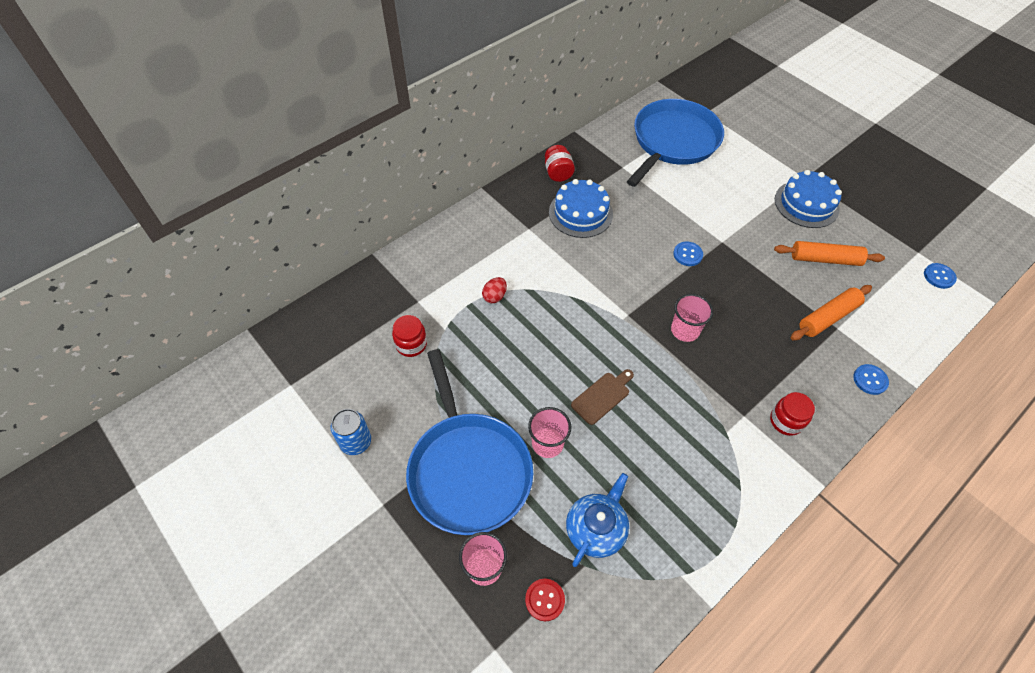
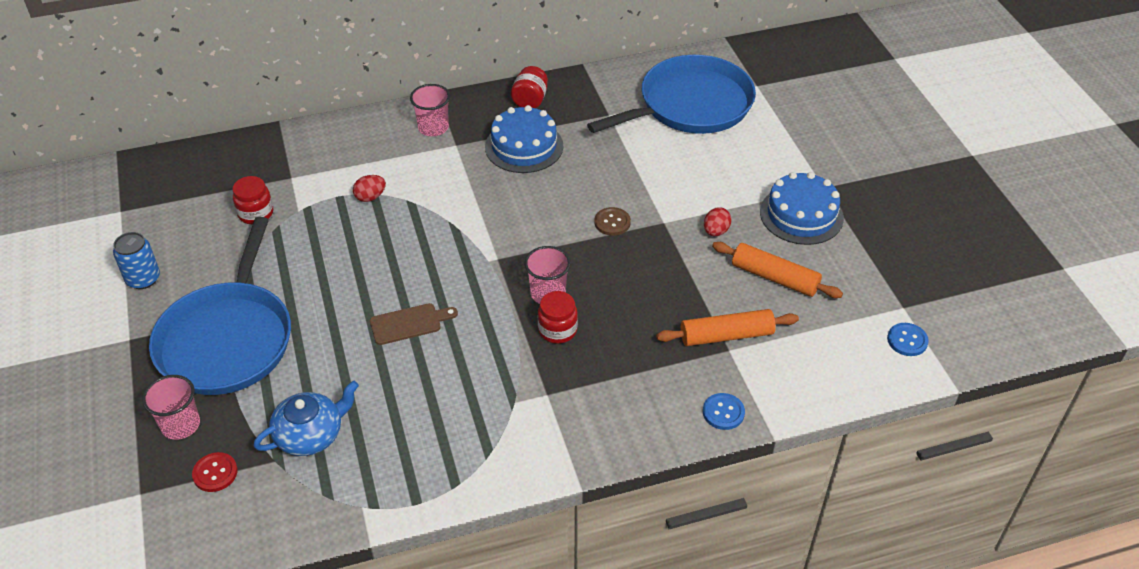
camera: 25 degrees right, 10 degrees down
pink cup [528,407,571,458] -> pink cup moved to [410,84,450,136]
blue button [673,241,703,266] -> brown button [594,207,631,236]
red jar [770,392,815,436] -> red jar moved to [538,291,578,344]
none -> red egg [704,207,732,236]

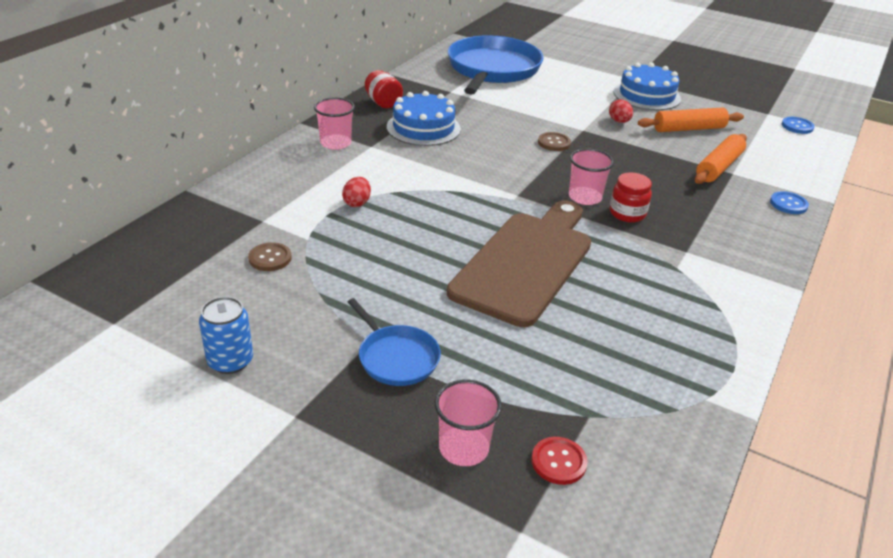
camera: 45 degrees left, 10 degrees down
blue pan [149,217,291,395] -> blue pan [348,298,441,386], size x0.48
red jar [233,176,273,224] -> brown button [248,242,292,271]
blue teapot [254,380,359,456] -> none
brown cutting board [370,303,458,345] -> brown cutting board [447,200,591,327], size x2.35

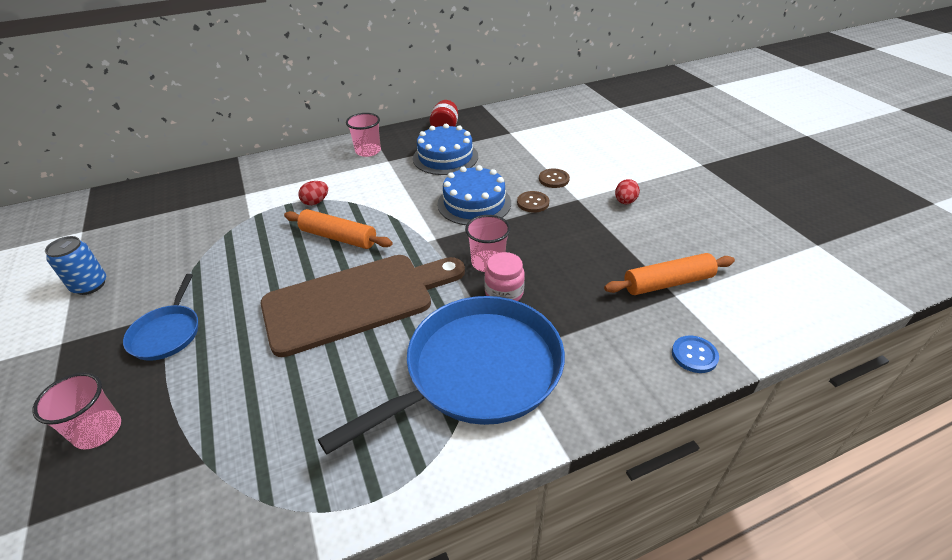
camera: 40 degrees right, 5 degrees up
brown button [248,242,292,271] -> brown button moved to [539,169,570,188]
blue pan [448,35,544,95] -> blue pan moved to [318,296,565,455]
red button [531,437,588,485] -> none
red jar [610,172,652,222] -> pink jar [484,252,525,301]
blue cake [614,62,681,110] -> blue cake moved to [438,165,511,225]
orange rolling pin [638,108,744,132] -> orange rolling pin moved to [284,209,392,249]
blue button [782,117,815,134] -> none

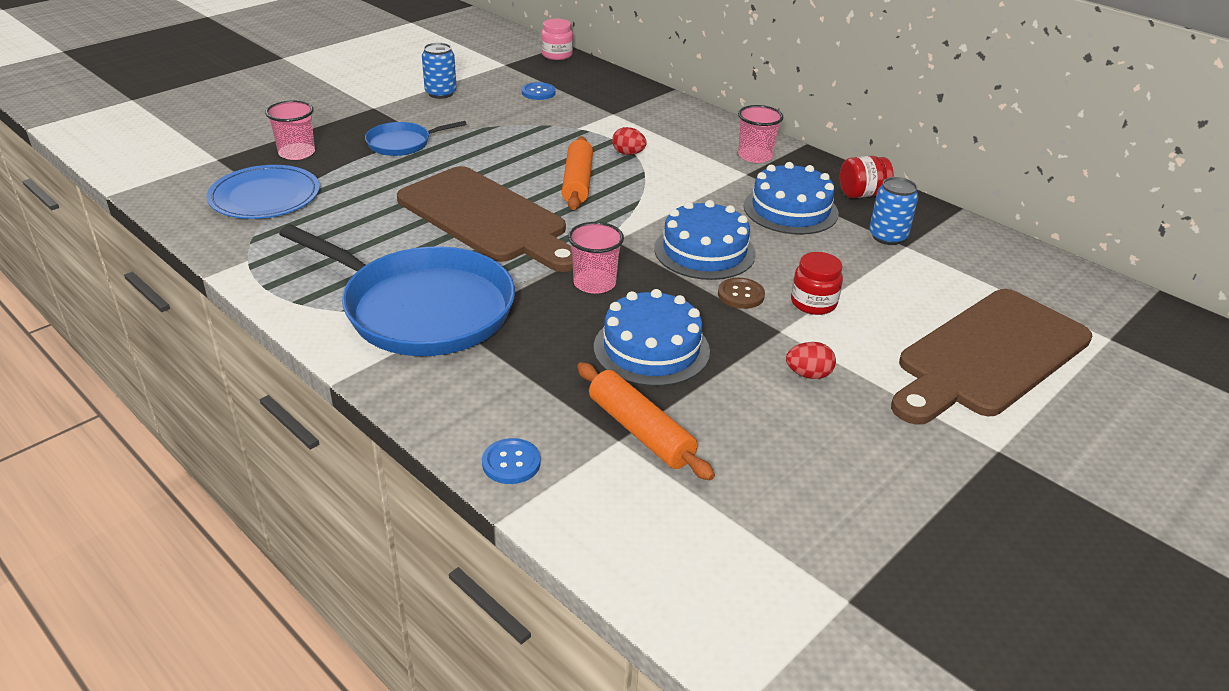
camera: 65 degrees right, 5 degrees down
pink jar [484,252,525,301] -> pink jar moved to [541,19,573,60]
brown button [539,169,570,188] -> red jar [791,252,843,315]
none -> blue plate [206,165,320,219]
none -> blue button [522,82,556,100]
none -> blue cake [594,289,710,386]
none -> blue can [869,177,918,245]
none -> brown cutting board [891,289,1092,425]

